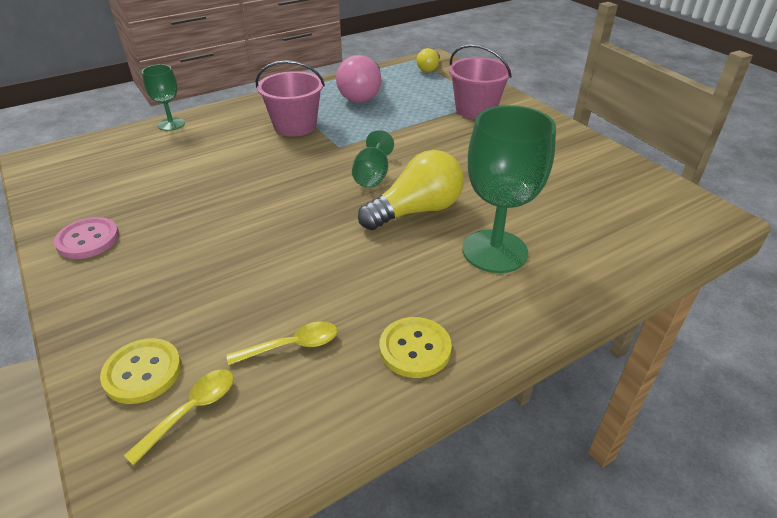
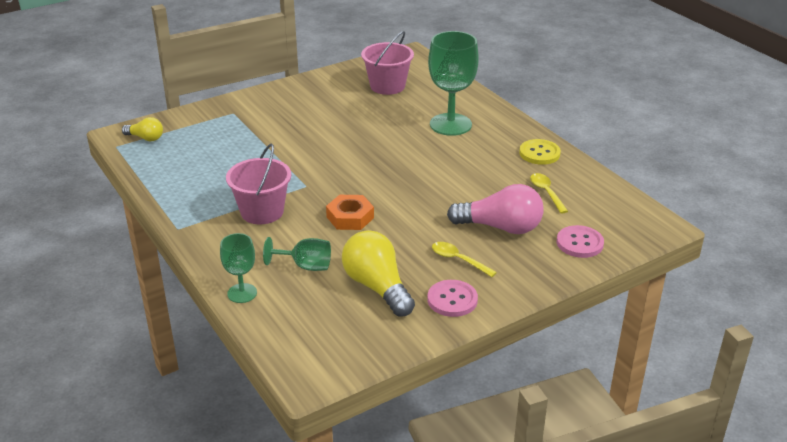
camera: 90 degrees left, 5 degrees down
yellow button [100,338,181,404] -> pink button [556,225,604,258]
yellow spoon [124,369,234,465] -> yellow spoon moved to [432,242,497,277]
pink light bulb [336,55,381,103] -> pink light bulb moved to [447,184,543,234]
green goblet [352,130,394,188] -> green goblet moved to [263,237,331,271]
yellow light bulb [358,150,464,230] -> yellow light bulb moved to [342,230,415,317]
pink bucket [449,44,512,119] -> pink bucket moved to [361,31,414,95]
none -> orange nut [326,195,374,230]

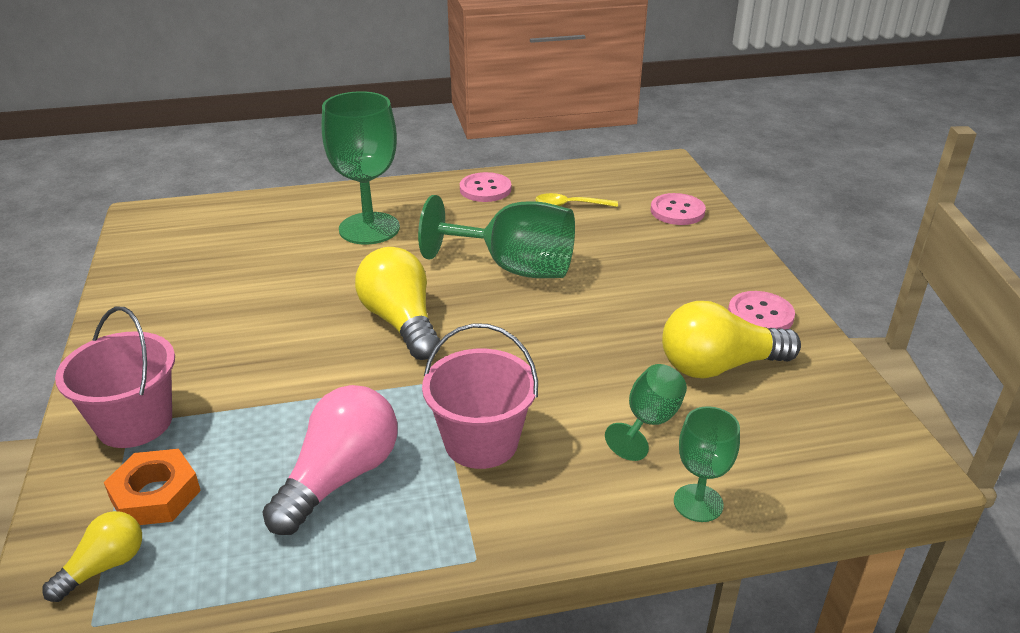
camera: 70 degrees left, 0 degrees up
orange nut [326,195,374,230] -> orange nut moved to [104,449,201,525]
pink bucket [361,31,414,95] -> pink bucket moved to [55,306,175,448]
yellow spoon [432,242,497,277] -> none
pink light bulb [447,184,543,234] -> pink light bulb moved to [262,385,397,535]
yellow button [519,139,561,165] -> pink button [460,172,511,202]
none -> yellow light bulb [355,247,440,360]
none -> green goblet [418,195,575,278]

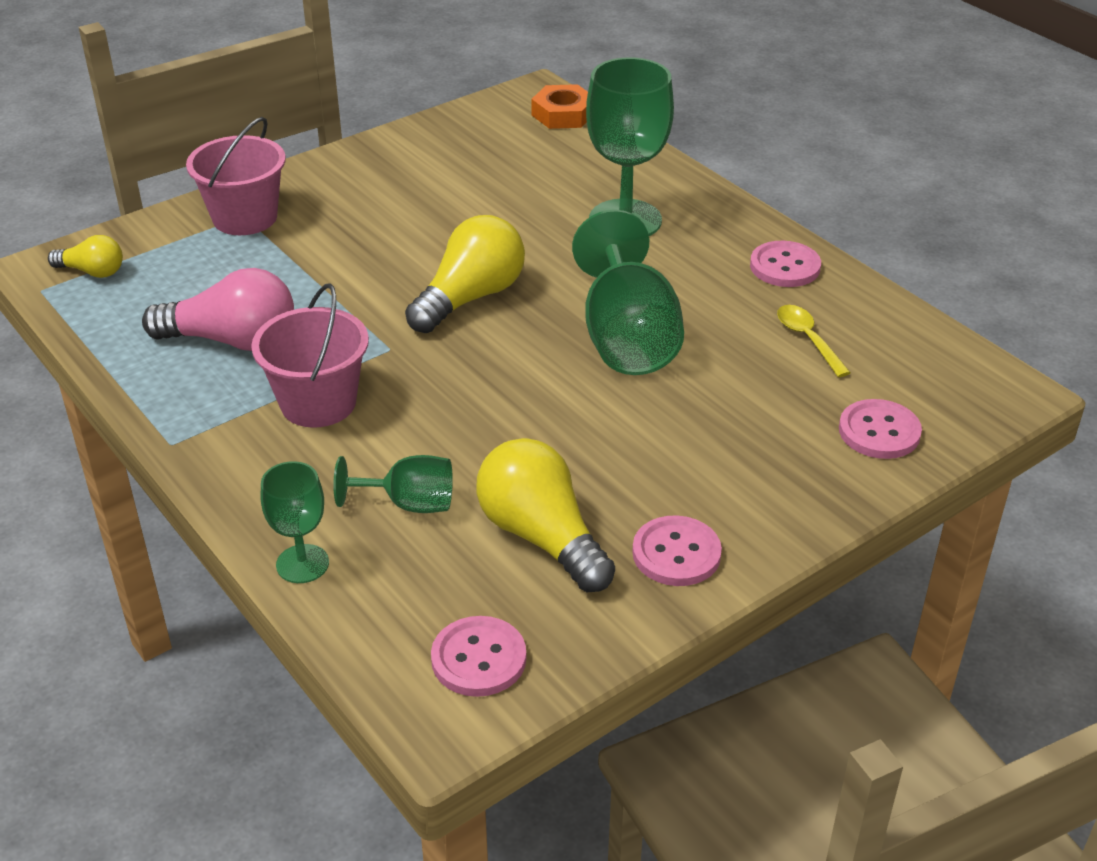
camera: 65 degrees right, 5 degrees up
orange nut [104,449,201,525] -> orange nut moved to [531,84,588,129]
none -> pink button [431,616,526,697]

